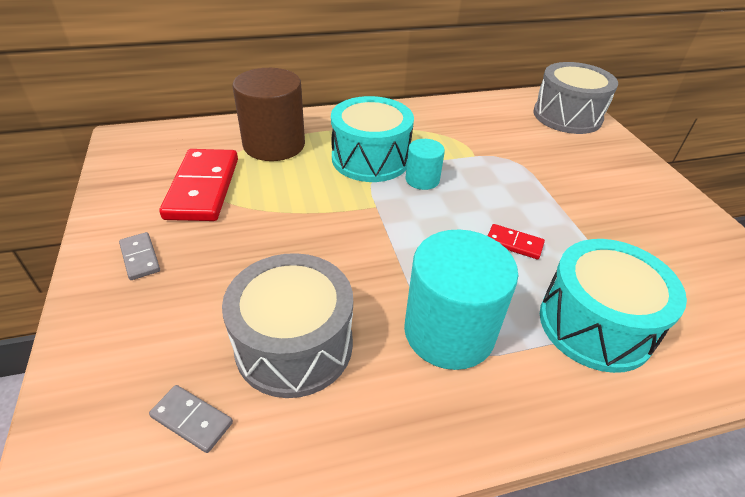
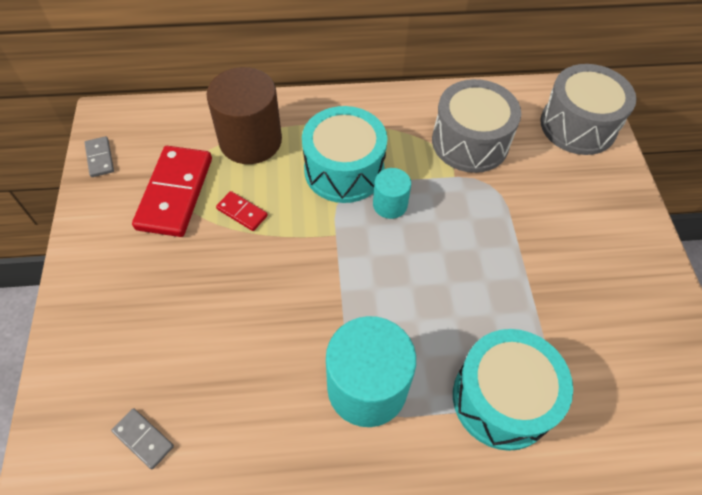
camera: 10 degrees right, 15 degrees up
grey domino [119,232,160,280] -> grey domino moved to [85,136,114,177]
grey drum [222,253,353,398] -> grey drum moved to [432,79,521,173]
red domino [488,224,545,259] -> red domino moved to [216,191,268,231]

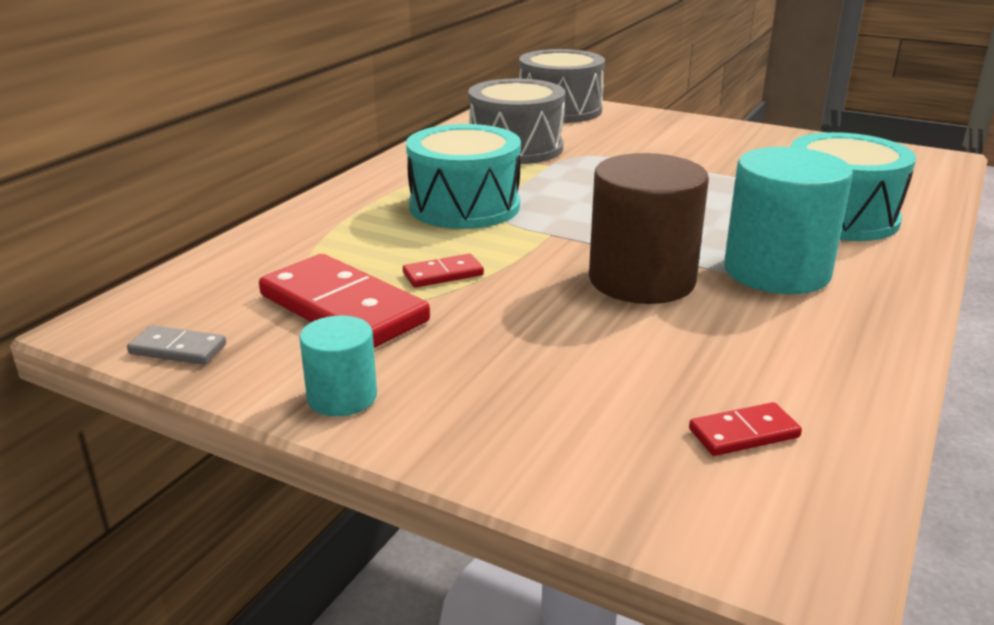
camera: 55 degrees left, 30 degrees down
grey domino [111,408,174,470] -> red domino [689,402,802,456]
brown cylinder [206,67,282,164] -> brown cylinder moved to [589,153,709,304]
turquoise cylinder [373,168,411,219] -> turquoise cylinder moved to [299,315,377,416]

